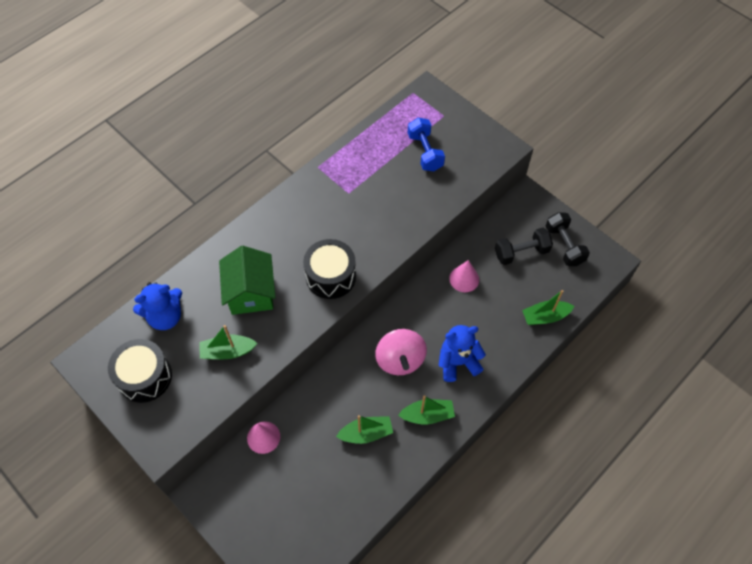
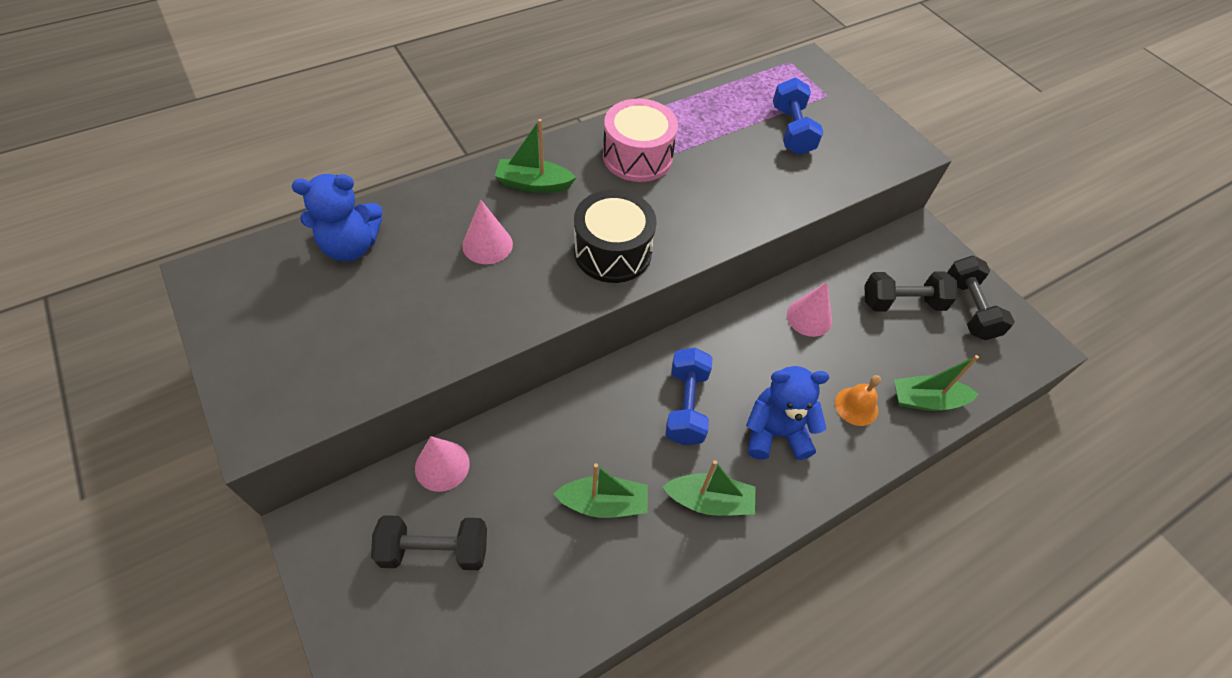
camera: 10 degrees right, 5 degrees down
black drum [108,339,172,403] -> none
green boat [199,325,257,360] -> green boat moved to [495,119,577,193]
green house [219,246,276,315] -> pink cone [462,200,513,264]
pink spinning top [375,329,427,375] -> blue dumbbell [665,348,713,445]
none -> black dumbbell [371,515,487,570]
none -> pink drum [603,99,678,182]
none -> orange bell [835,375,881,426]

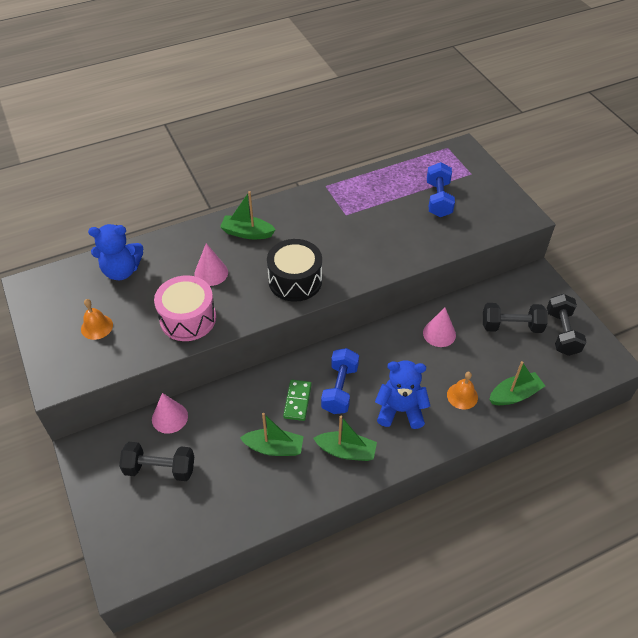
camera: 10 degrees right, 5 degrees down
pink drum [603,99,678,182] -> pink drum moved to [154,275,216,341]
green boat [894,355,979,411] -> green boat turned 150 degrees clockwise [489,361,545,405]
none -> orange bell [81,299,113,340]
none -> green domino [283,380,312,421]

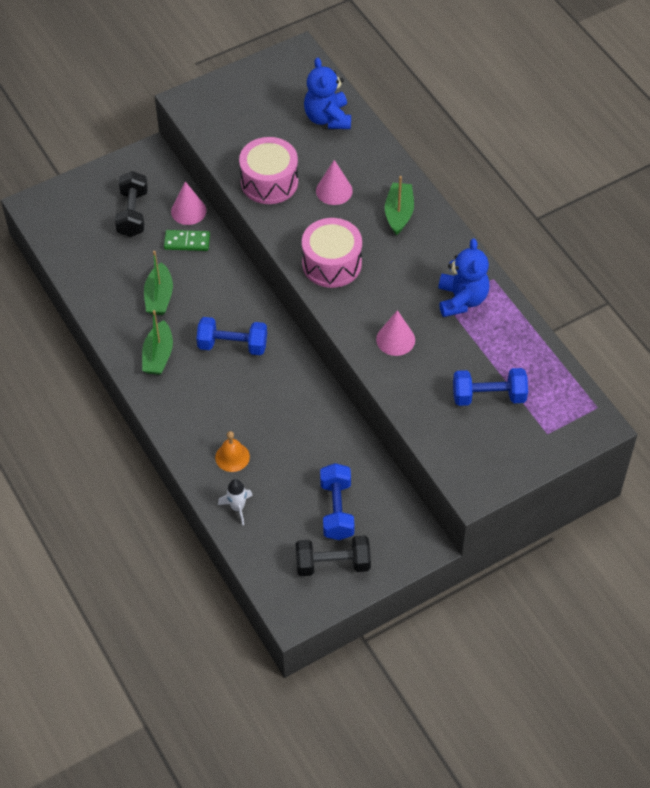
camera: 85 degrees right, 5 degrees up
orange bell [81,299,113,340] -> none
black drum [267,239,322,302] -> pink drum [302,218,362,288]
green domino [283,380,312,421] -> green domino moved to [164,230,210,251]
blue teddy bear [375,360,430,429] -> blue teddy bear moved to [438,238,490,317]
pink cone [423,308,456,347] -> pink cone moved to [376,310,415,356]
black dumbbell [483,303,547,333] -> blue dumbbell [320,463,354,540]
green boat [489,361,545,405] -> white rocket [218,479,253,525]

